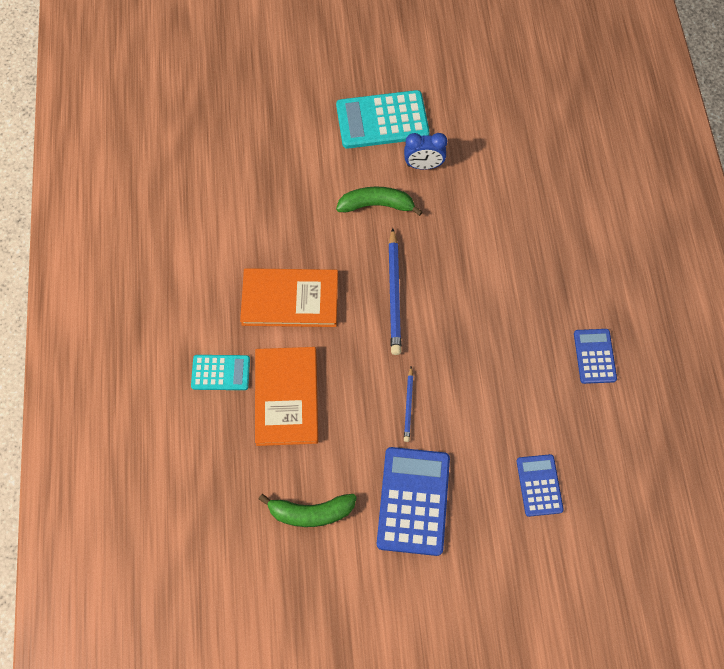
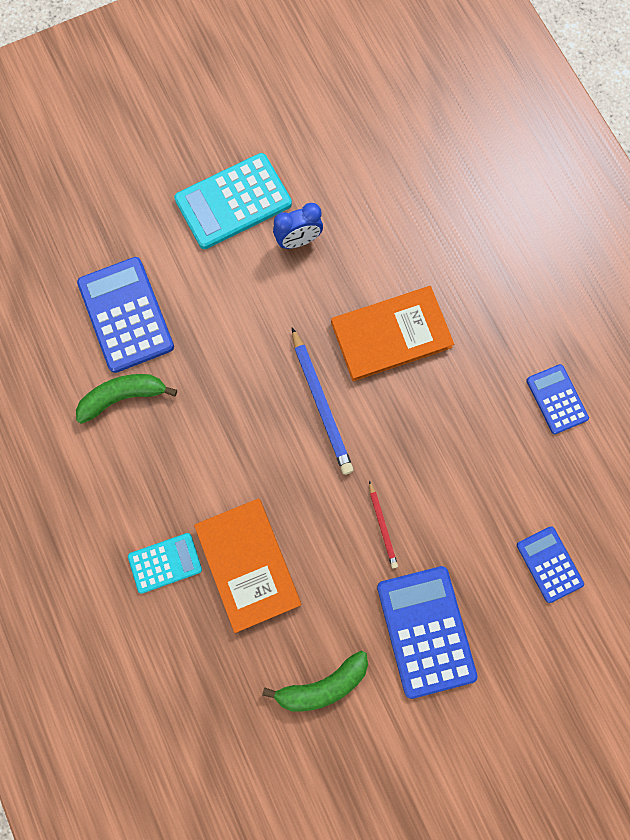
camera: 20 degrees left, 10 degrees up
orange book [240,268,338,327] -> orange book moved to [331,286,454,381]
green banana [336,187,423,216] -> green banana moved to [76,374,177,424]
blue pencil [404,367,413,442] -> red pencil [369,480,398,569]
none -> blue calculator [77,257,174,373]

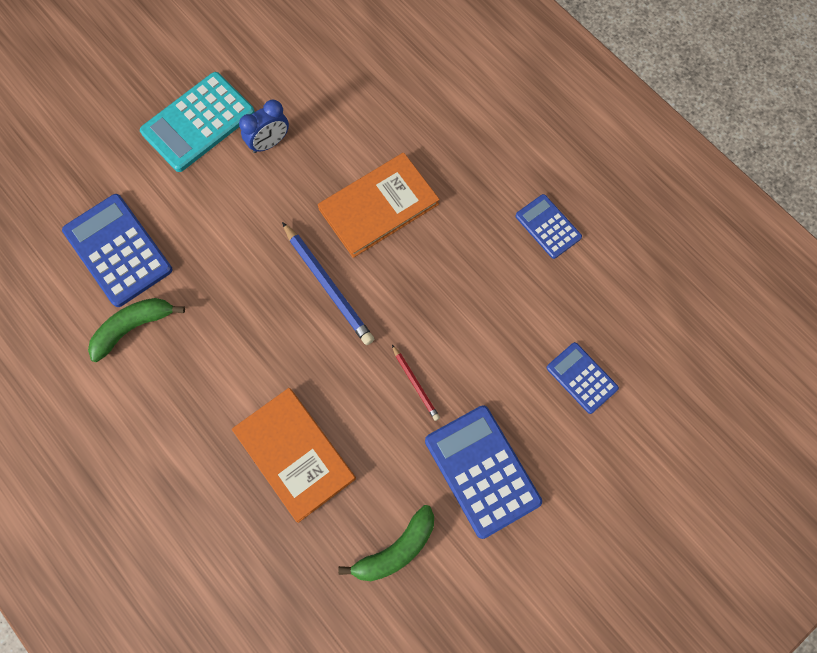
camera: 15 degrees left, 5 degrees down
turquoise calculator [128,533,202,594] -> none

